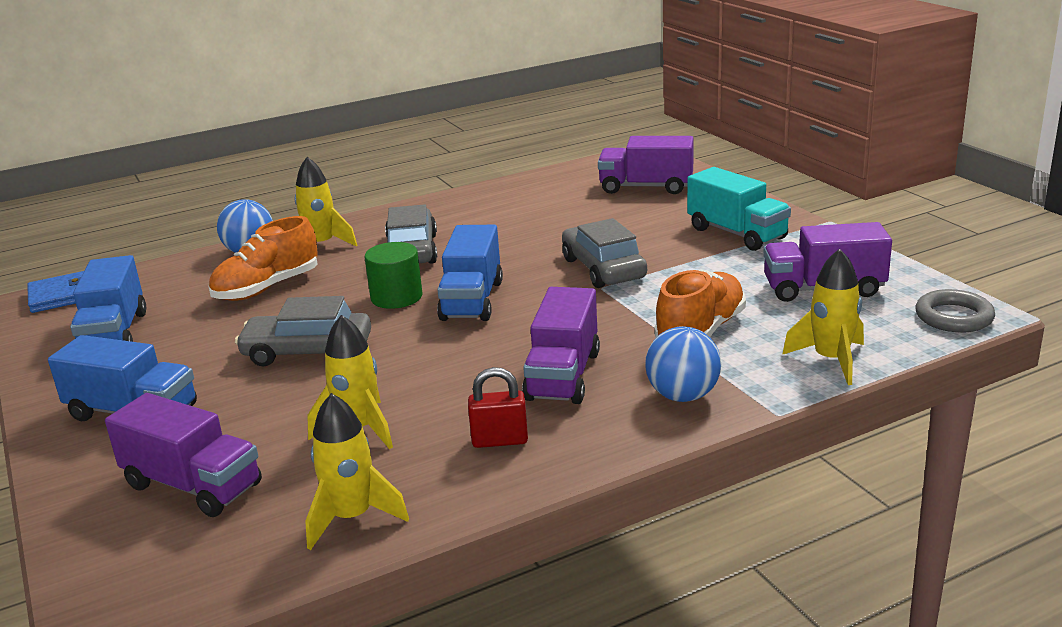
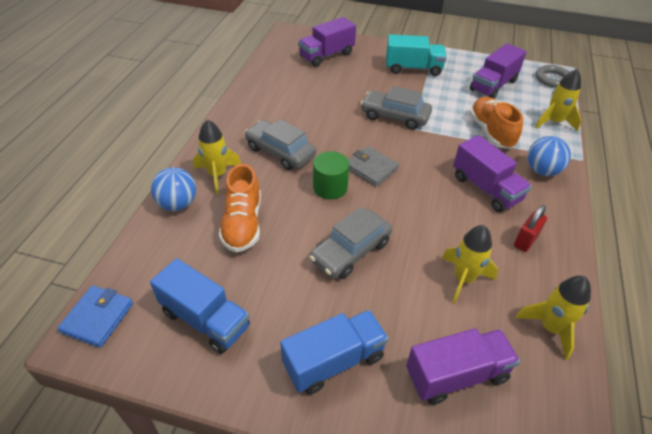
camera: 50 degrees left, 20 degrees up
blue truck [437,225,503,321] -> grey wallet [348,146,399,187]

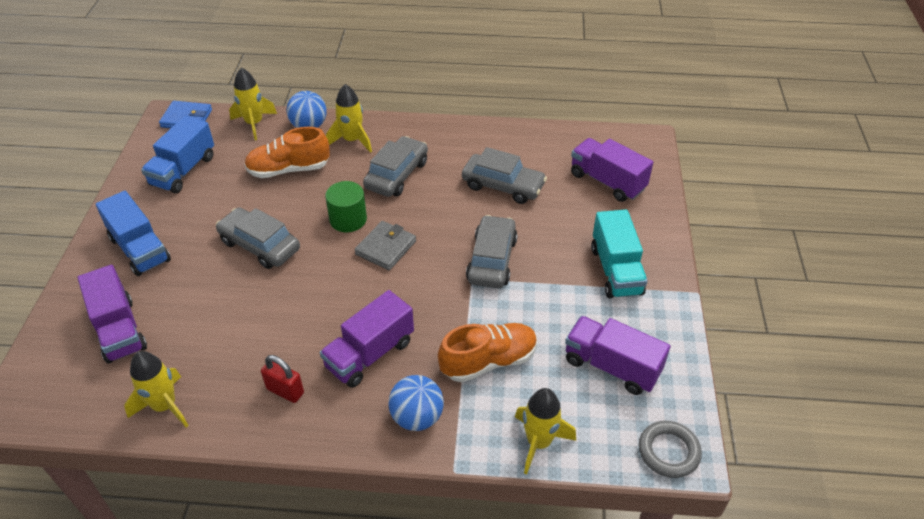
camera: 80 degrees right, 0 degrees up
yellow rocket [442,225,498,304] -> yellow rocket moved to [229,68,277,140]
none -> grey car [462,147,547,204]

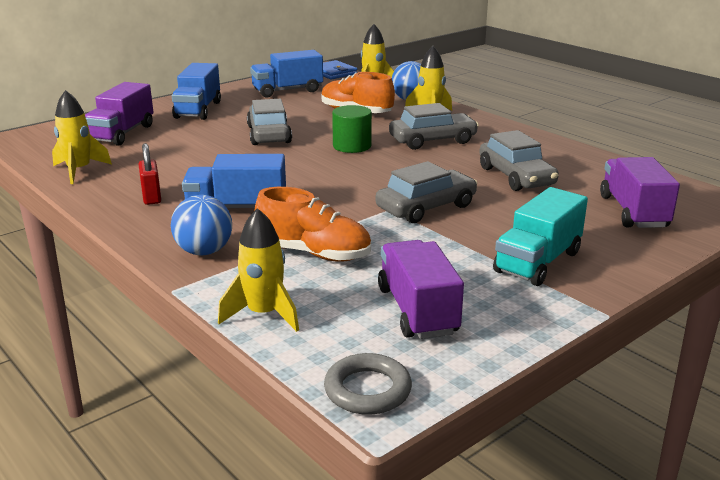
camera: 45 degrees right, 20 degrees down
purple truck [320,290,414,388] -> blue truck [182,154,286,208]
grey wallet [354,221,416,270] -> none

